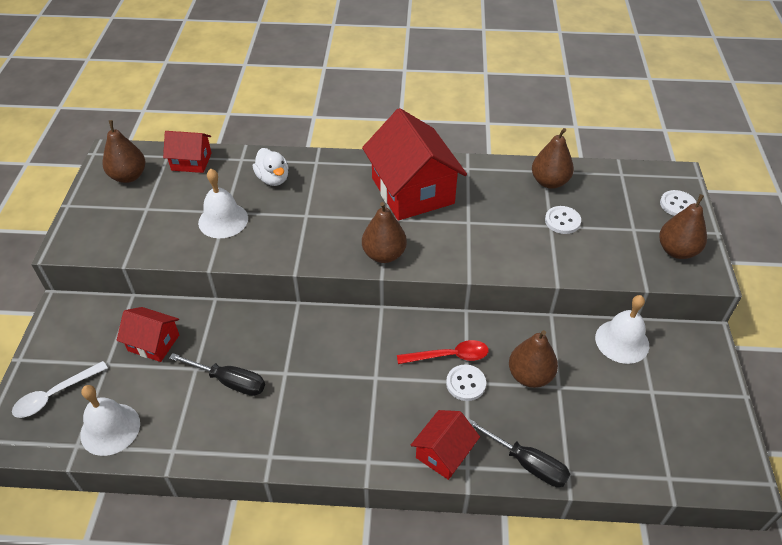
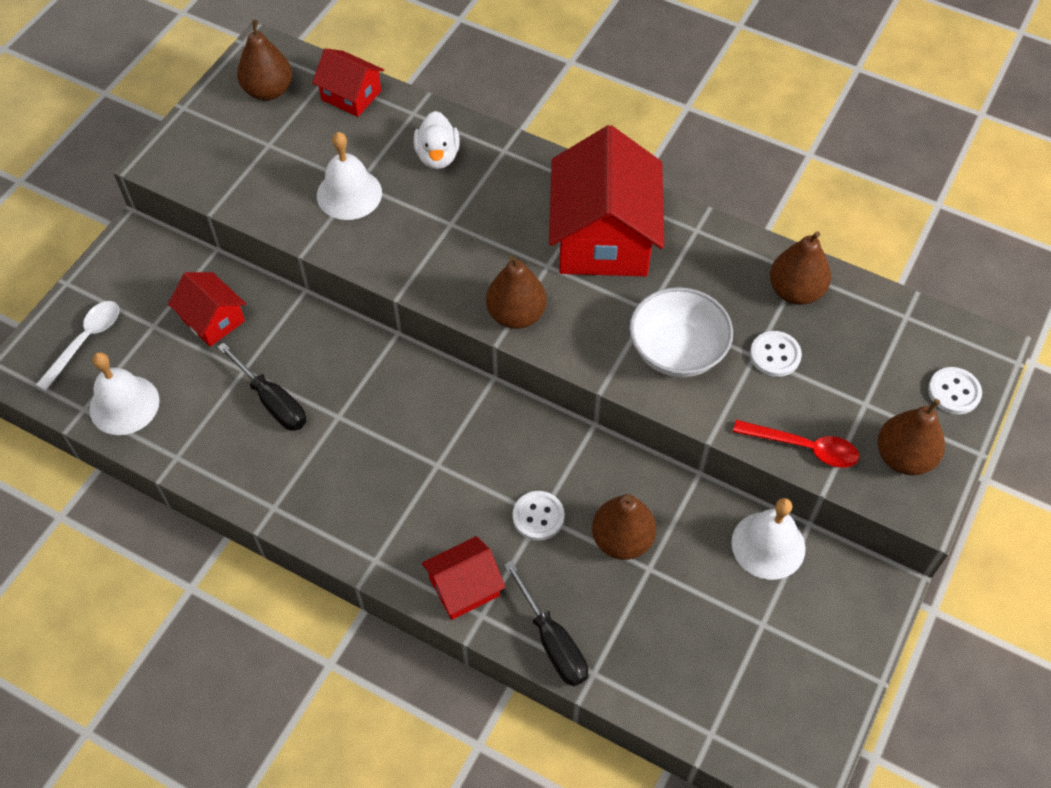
camera: 25 degrees right, 10 degrees up
white spoon [12,361,108,418] -> white spoon turned 135 degrees clockwise [36,301,119,391]
red spoon [397,340,489,364] -> red spoon moved to [733,420,859,468]
none -> white bowl [629,287,733,377]

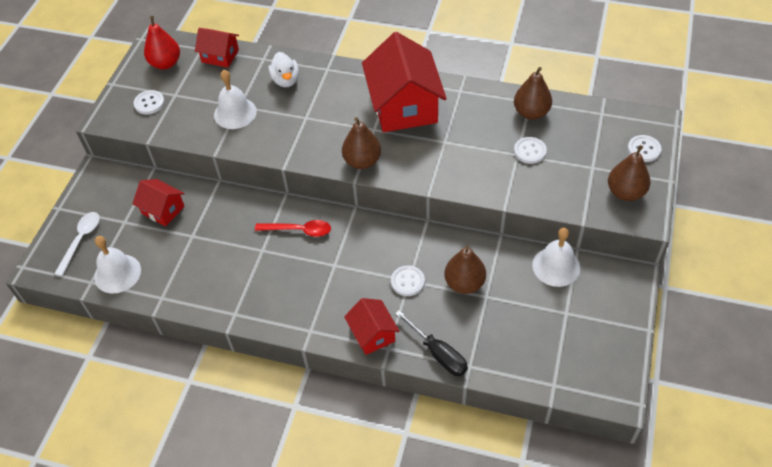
camera: 10 degrees left, 5 degrees down
black screwdriver [217,342,306,431] -> none
brown pear [237,20,292,101] -> red pear [144,16,180,70]
red house [422,536,506,620] -> red house turned 75 degrees counterclockwise [344,298,400,355]
white bowl [629,287,733,377] -> none
red spoon [733,420,859,468] -> red spoon moved to [255,220,331,237]
none -> white button [134,90,165,115]

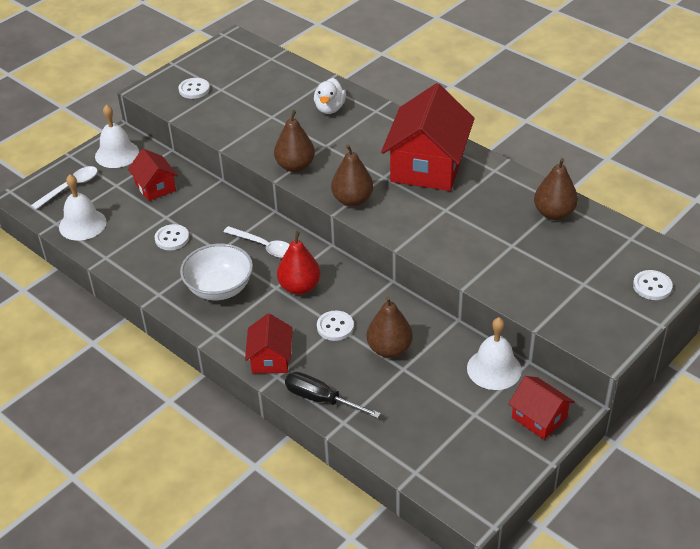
camera: 25 degrees right, 10 degrees down
red pear [144,16,180,70] -> red pear moved to [277,231,321,295]
red house [195,28,239,68] -> red house moved to [508,376,575,440]
white bell [214,70,257,129] -> white bell moved to [95,104,139,168]
red spoon [255,220,331,237] -> white spoon [224,226,290,258]
black screwdriver [395,310,468,376] -> black screwdriver turned 135 degrees clockwise [285,372,381,418]
white button [514,137,547,164] -> white button moved to [155,224,189,250]
brown pear [608,145,650,201] -> brown pear moved to [274,110,315,172]
none -> white bowl [180,243,253,300]

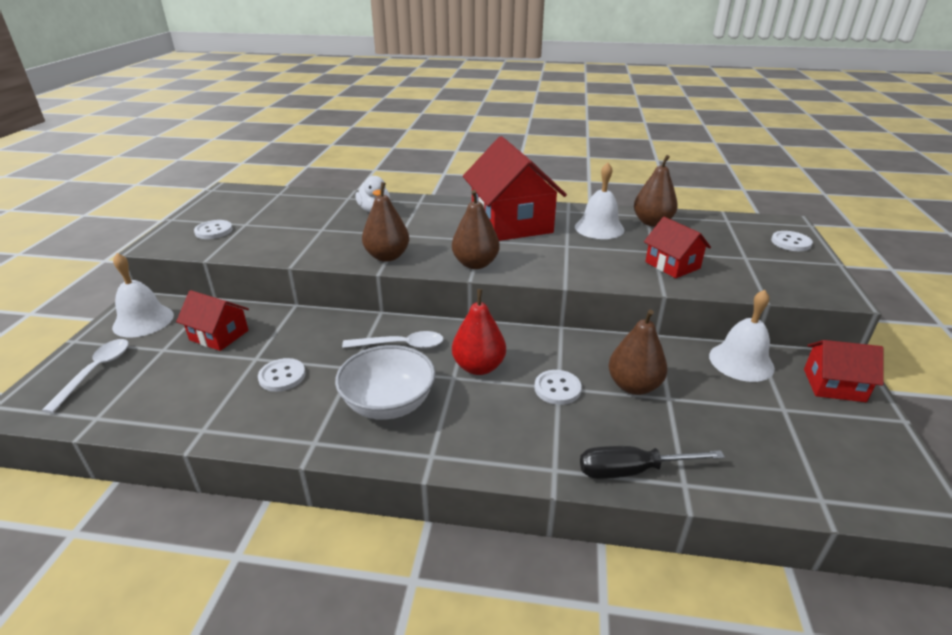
camera: 35 degrees left, 10 degrees down
white bell [59,174,106,241] -> white bell moved to [575,163,624,239]
red house [245,313,292,373] -> red house moved to [644,217,711,278]

